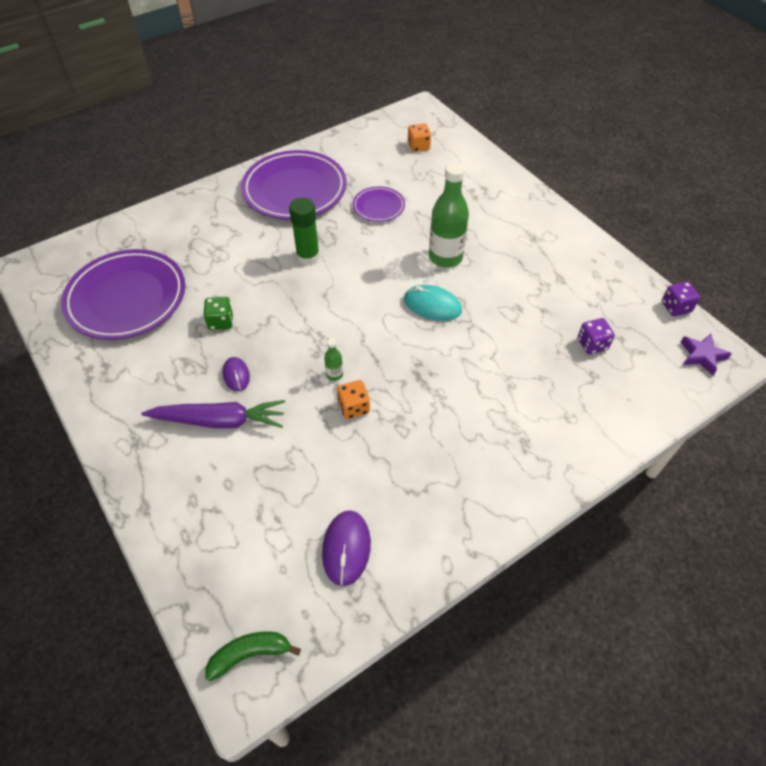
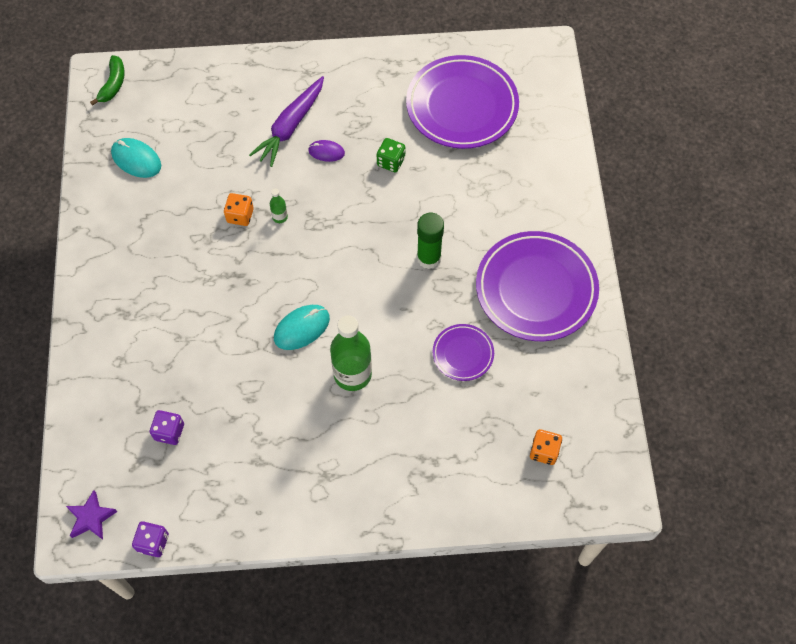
camera: 120 degrees right, 10 degrees up
purple mouse [322,510,371,586] -> turquoise mouse [111,138,161,178]

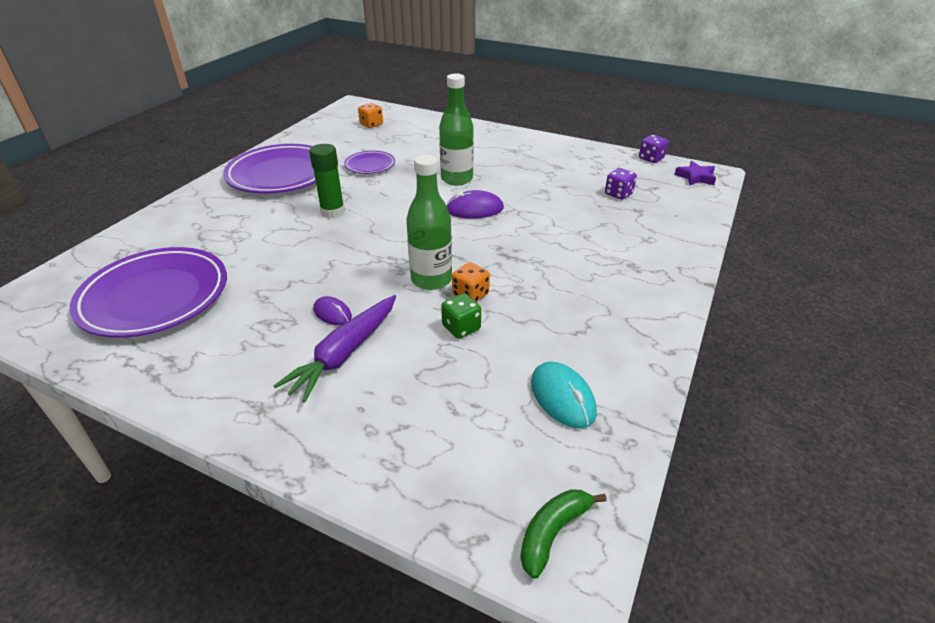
camera: 150 degrees left, 25 degrees down
purple carrot [249,76,324,167] -> purple carrot turned 150 degrees clockwise [274,295,396,403]
green bottle [270,188,288,223] -> green bottle [406,155,452,290], size x2.30
turquoise mouse [274,305,330,350] -> purple mouse [446,190,504,219]
green dice [377,138,405,172] -> green dice moved to [441,293,481,339]

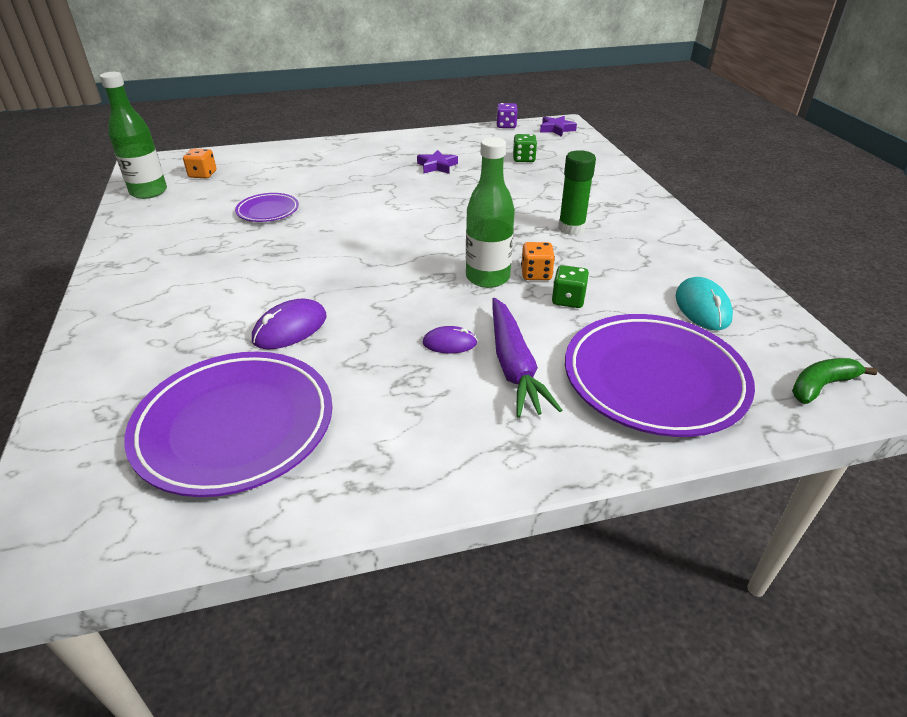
camera: 40 degrees left, 0 degrees up
purple plate [223,144,316,194] -> purple plate moved to [565,314,755,437]
green glue stick [309,144,345,218] -> green glue stick moved to [558,150,596,235]
green bottle [439,73,474,186] -> green bottle moved to [100,72,167,199]
purple mouse [446,190,504,219] -> purple mouse moved to [252,298,327,349]
green banana [520,489,607,579] -> green banana turned 60 degrees clockwise [792,358,878,404]
turquoise mouse [531,361,597,428] -> turquoise mouse turned 60 degrees clockwise [676,277,733,330]
purple dice [605,168,637,200] -> green dice [513,134,537,162]
none -> purple star [417,150,458,174]

